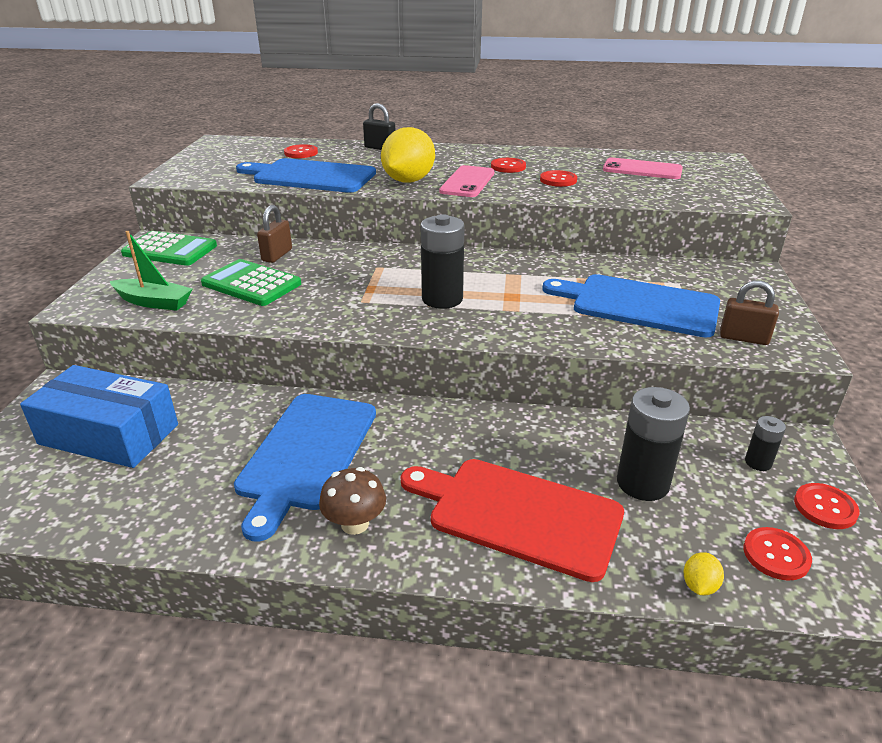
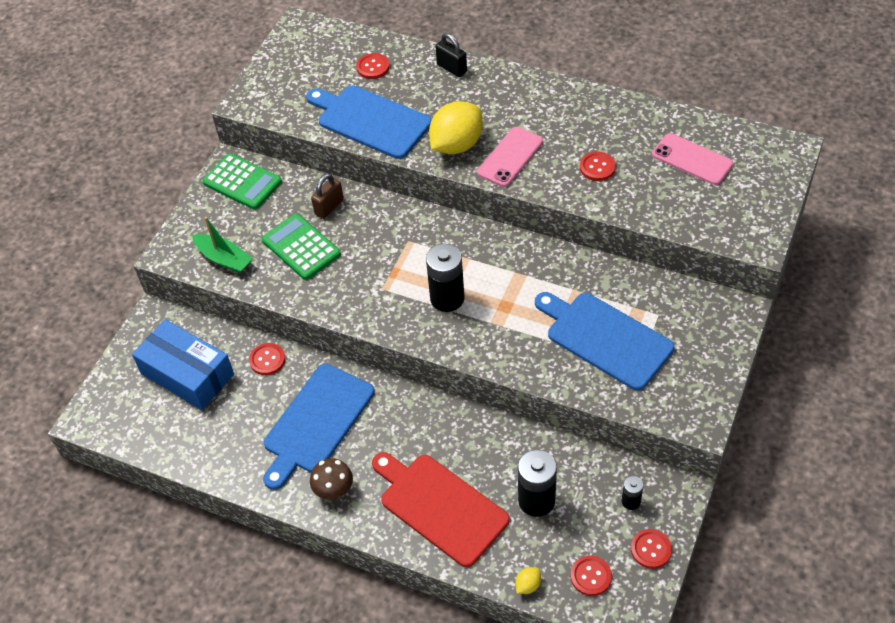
camera: 20 degrees right, 20 degrees up
red button [491,158,526,173] -> red button moved to [249,343,285,375]
brown padlock [720,280,779,345] -> none

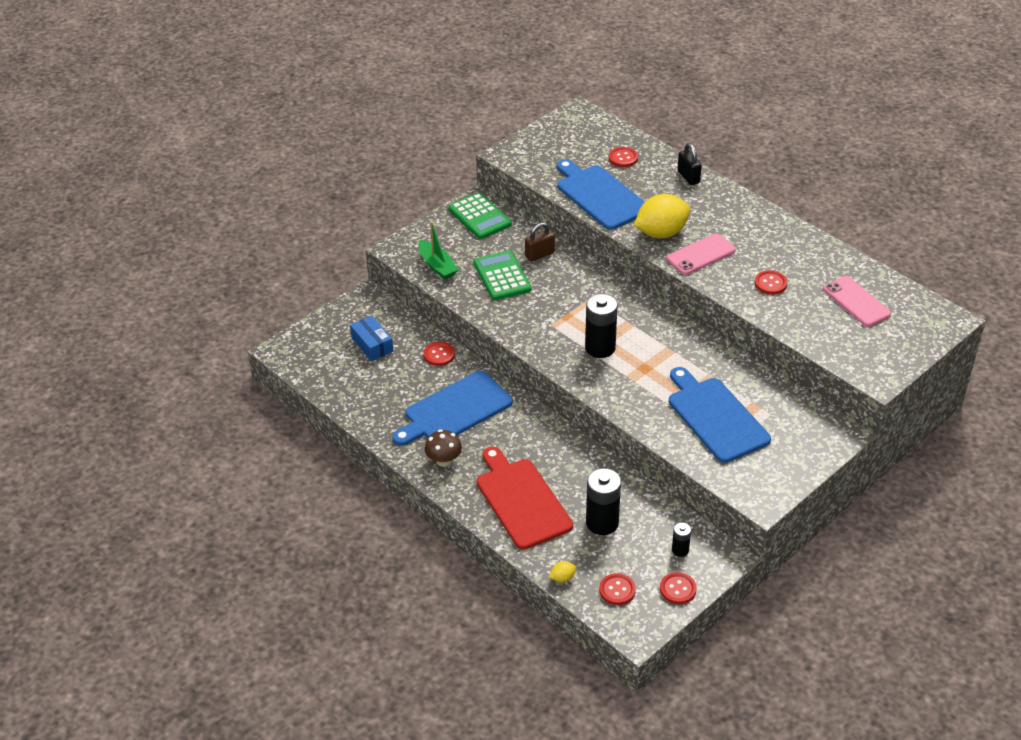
camera: 20 degrees right, 10 degrees down
blue box [132,319,234,410] -> blue box [350,316,393,361], size x0.59

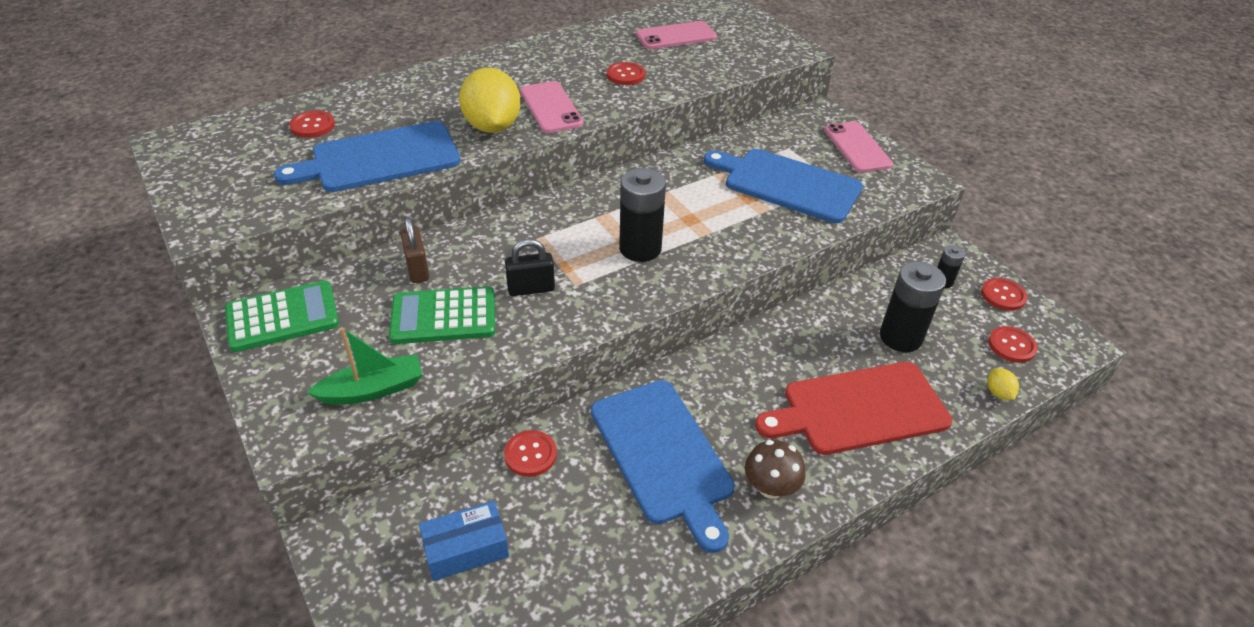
camera: 80 degrees left, 0 degrees up
blue cutting board [669,367,771,463] -> blue cutting board turned 45 degrees clockwise [704,149,863,223]
black padlock [678,143,702,185] -> black padlock moved to [505,239,555,296]
none -> pink phone [824,121,893,172]

